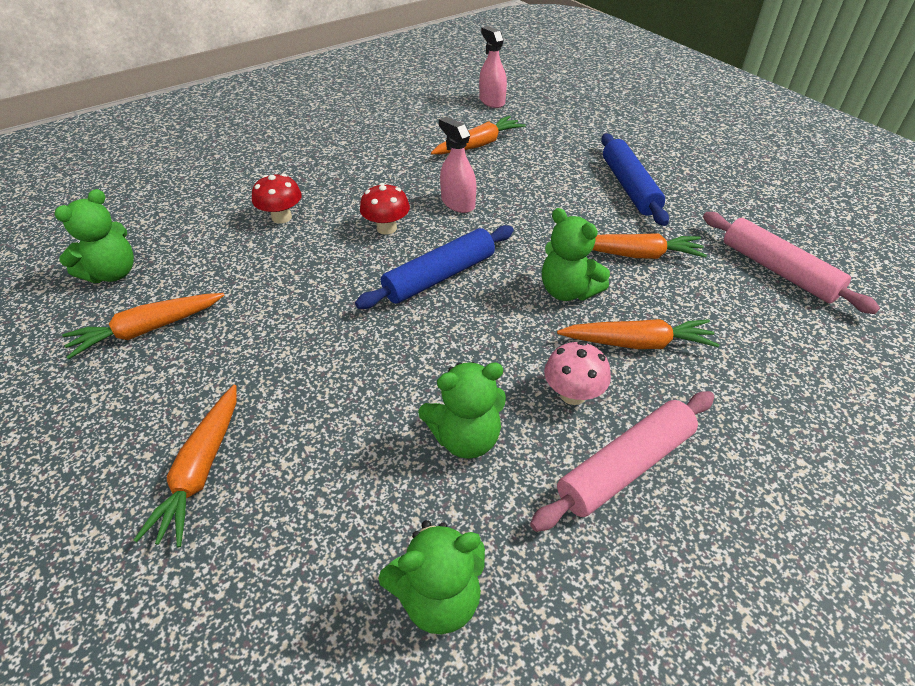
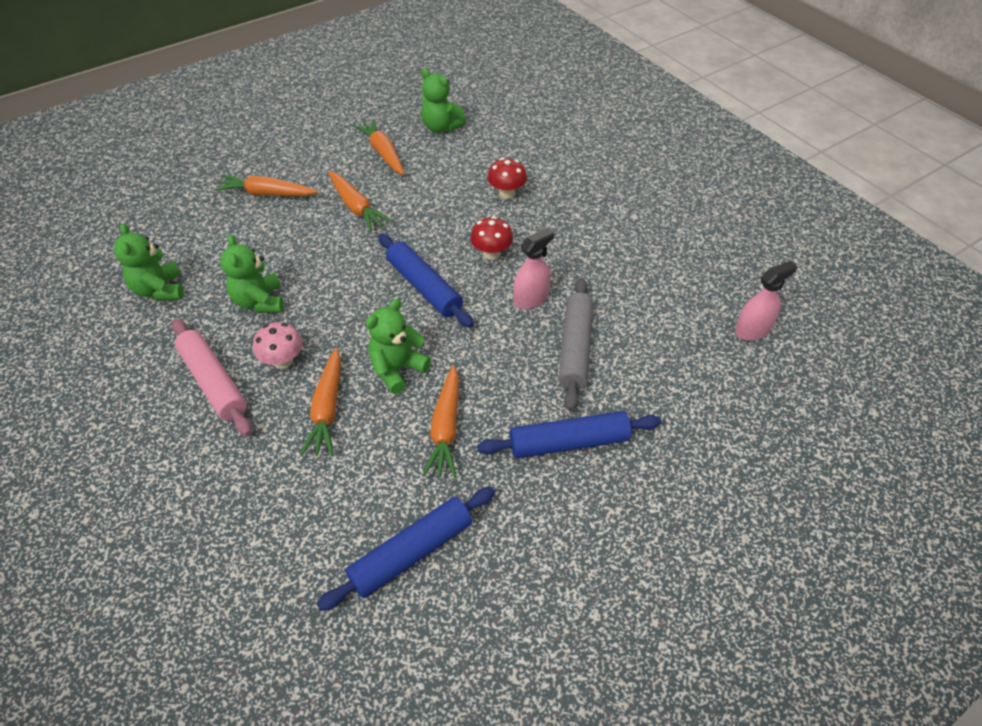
camera: 90 degrees right, 5 degrees up
orange carrot [431,116,526,154] -> orange carrot moved to [328,171,392,232]
pink rolling pin [703,212,880,314] -> blue rolling pin [316,487,495,611]
none -> grey rolling pin [559,278,593,411]

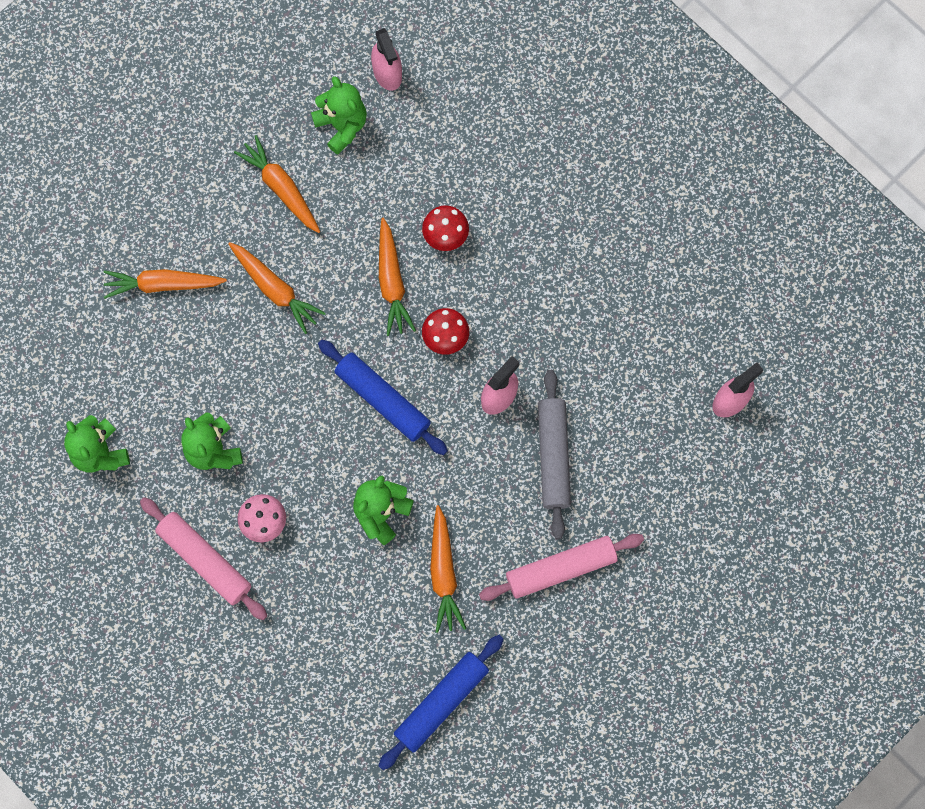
camera: 10 degrees left, 25 degrees up
orange carrot [300,348,341,456] -> orange carrot moved to [379,218,416,336]
green teddy bear [421,69,467,133] -> green teddy bear turned 150 degrees counterclockwise [311,76,367,154]
blue rolling pin [477,411,661,458] -> pink rolling pin [479,534,644,601]
none -> pink spray bottle [371,28,402,91]

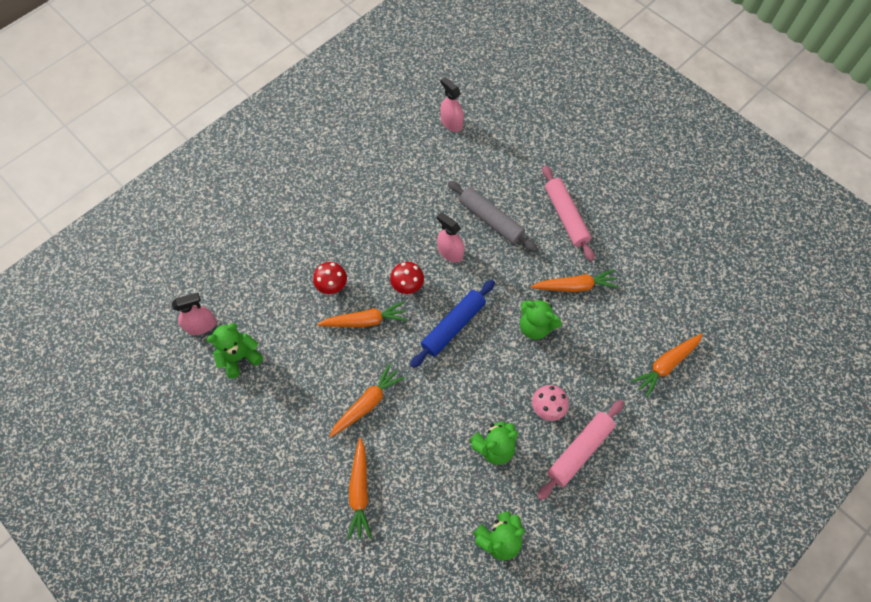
camera: 90 degrees left, 10 degrees down
orange carrot [234,135,320,233] -> orange carrot moved to [631,333,703,398]
blue rolling pin [378,635,504,770] -> none
grey rolling pin [538,370,571,539] -> grey rolling pin turned 45 degrees clockwise [448,181,538,252]

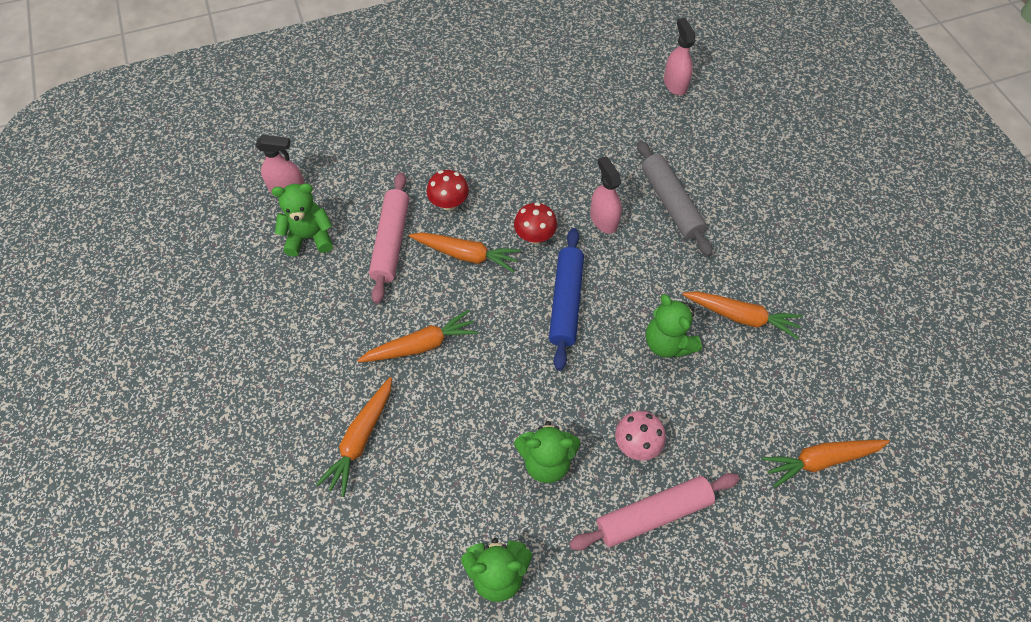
camera: 25 degrees right, 5 degrees down
blue rolling pin [410,280,495,368] -> blue rolling pin turned 60 degrees counterclockwise [549,228,584,371]
pink rolling pin [542,165,594,261] -> pink rolling pin moved to [369,172,409,304]

